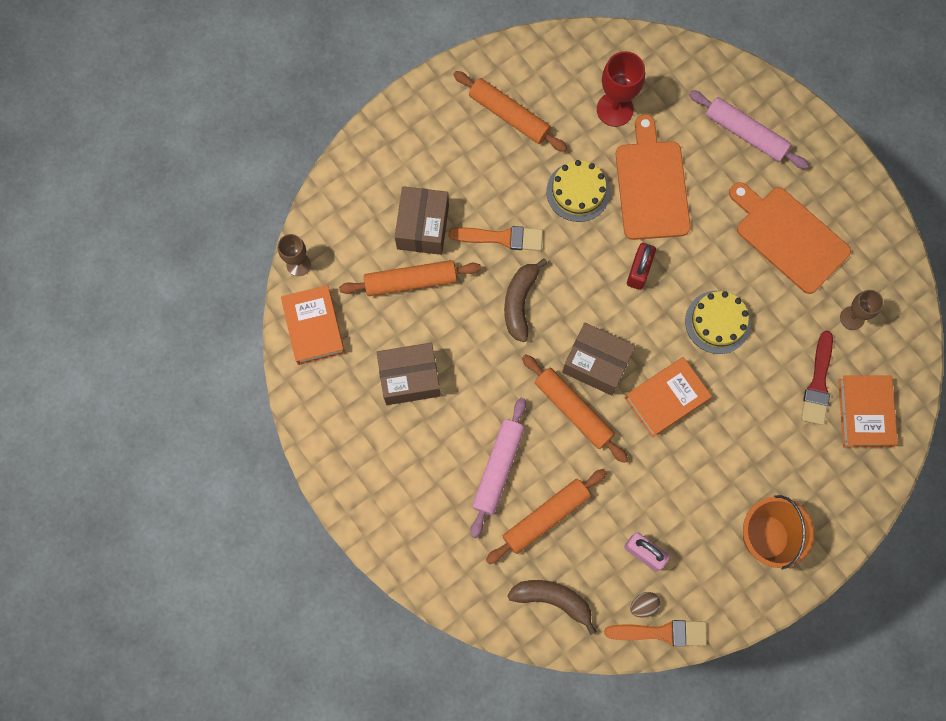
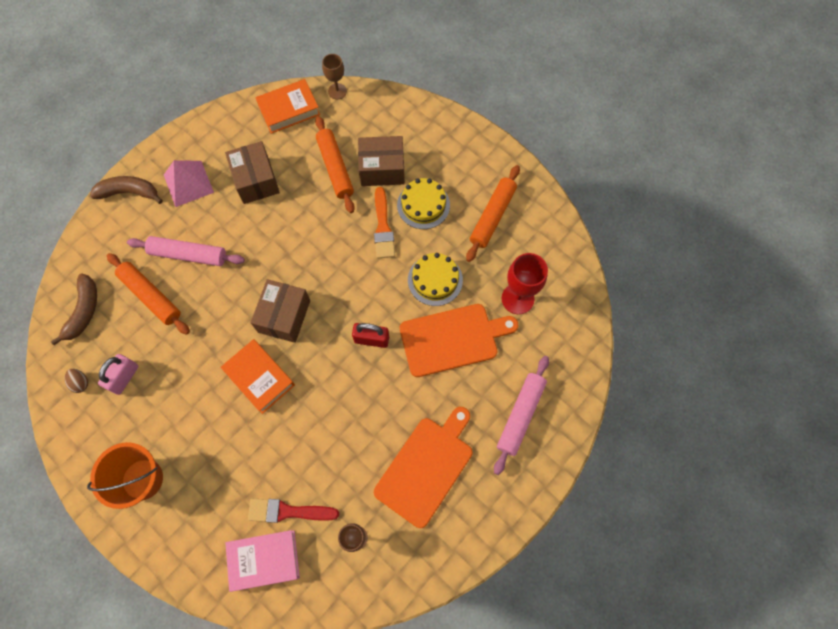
camera: 80 degrees right, 5 degrees down
brown banana [504,258,548,342] -> brown banana moved to [90,176,163,204]
orange rolling pin [522,354,628,463] -> none
orange brush [605,620,707,646] -> none
yellow cake [685,291,751,354] -> yellow cake moved to [397,178,450,229]
orange book [838,375,898,448] -> pink book [225,530,300,592]
none -> pink pyramid [164,160,214,207]

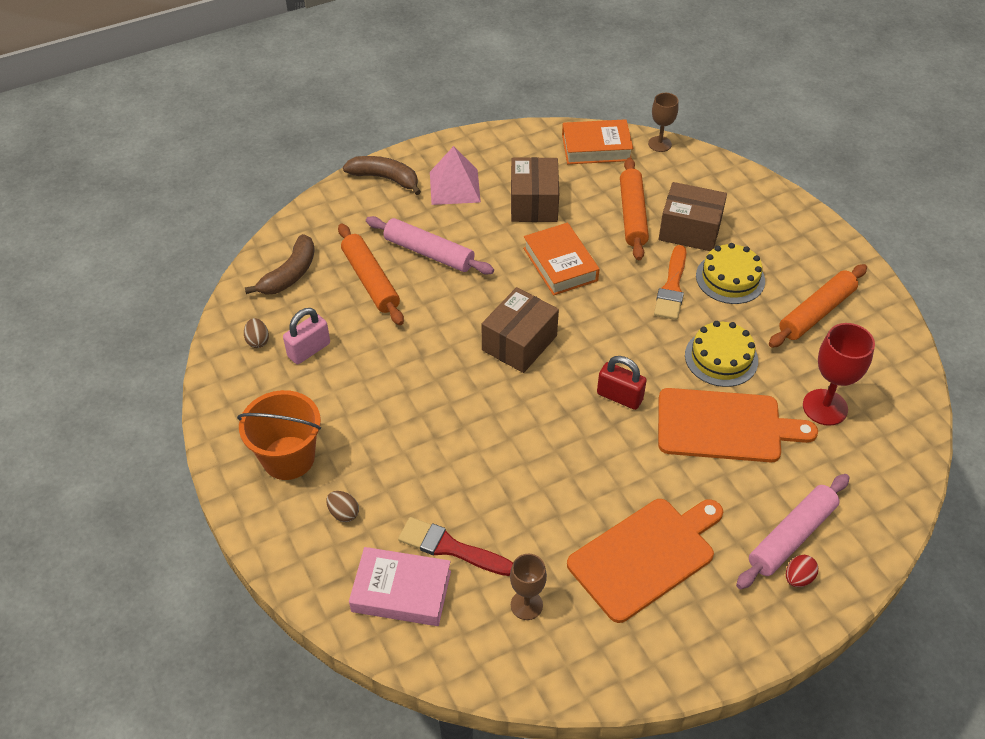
camera: 20 degrees right, 20 degrees down
orange book [221,339,295,414] -> orange book moved to [523,223,599,296]
none -> brown egg [326,491,359,522]
none -> red egg [786,555,818,587]

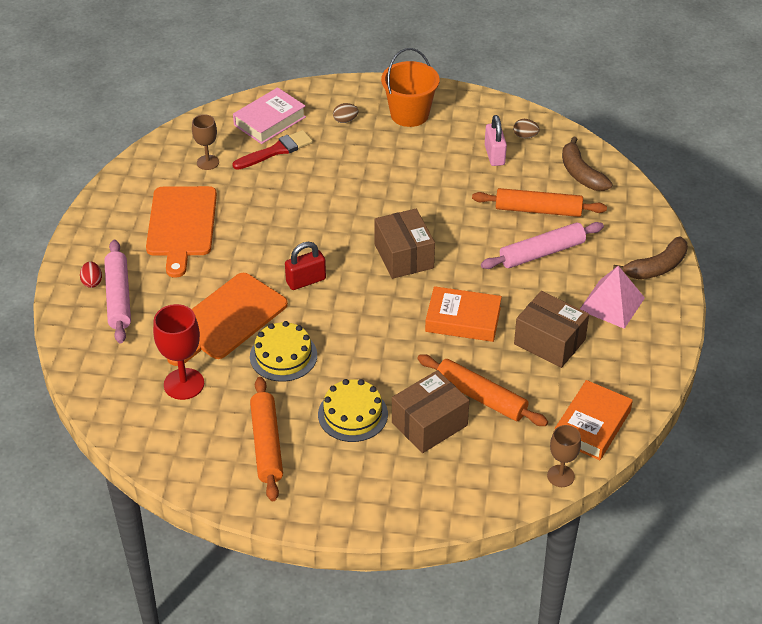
camera: 125 degrees right, 5 degrees down
orange brush [654,245,686,320] -> none

